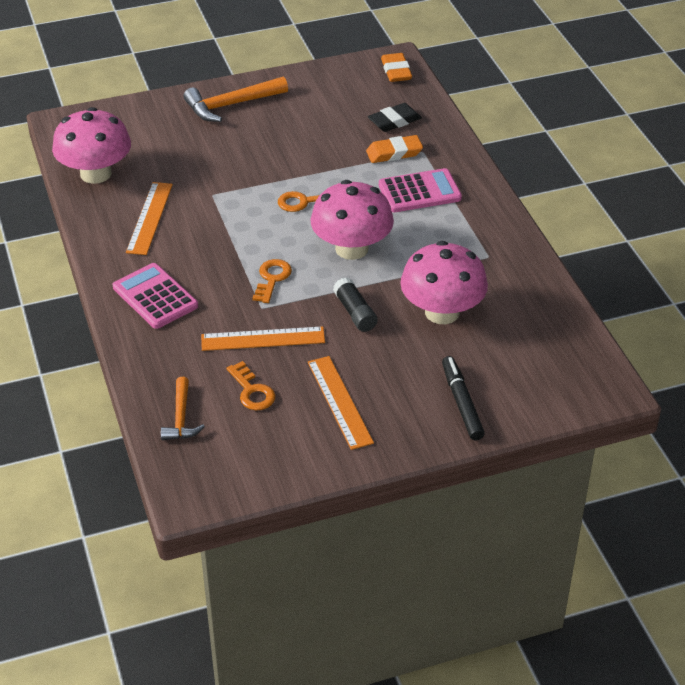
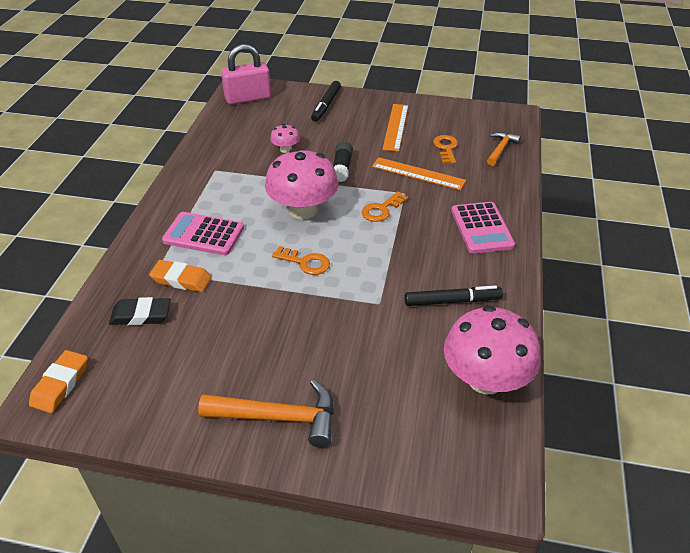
camera: 150 degrees left, 0 degrees up
orange ruler [126,182,173,255] -> black marker [405,285,503,306]
pink mushroom [400,241,488,324] -> pink mushroom [270,124,300,153], size x0.46
none -> pink padlock [221,44,271,105]

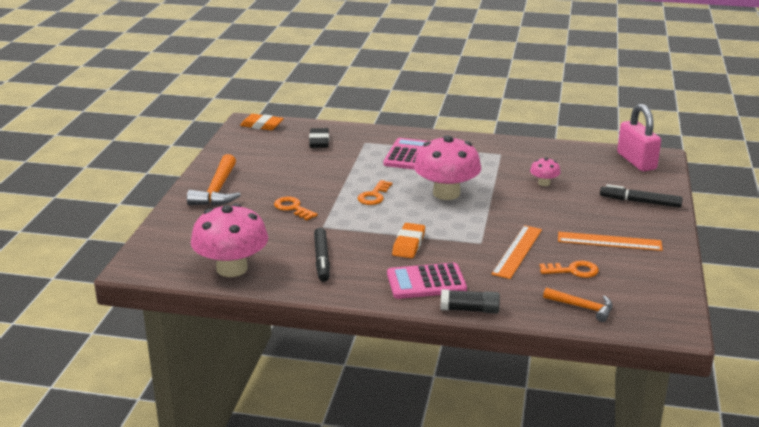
camera: 90 degrees right, 15 degrees down
orange eraser [149,260,212,292] -> orange eraser moved to [392,223,425,258]
black glue stick [333,141,353,182] -> black glue stick moved to [441,289,500,313]
orange key [362,191,408,222] -> orange key moved to [274,197,318,220]

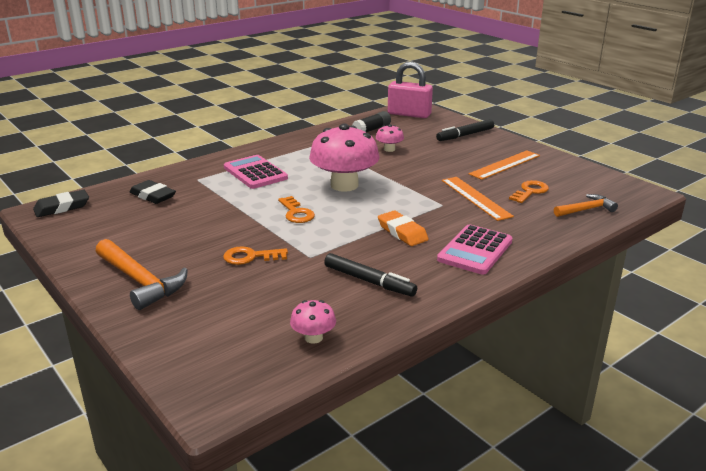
camera: 50 degrees left, 0 degrees up
pink mushroom [191,203,268,277] -> pink mushroom [290,300,336,344], size x0.46
orange eraser [240,114,284,130] -> black eraser [33,190,89,217]
black glue stick [441,289,500,313] -> black glue stick moved to [353,111,391,132]

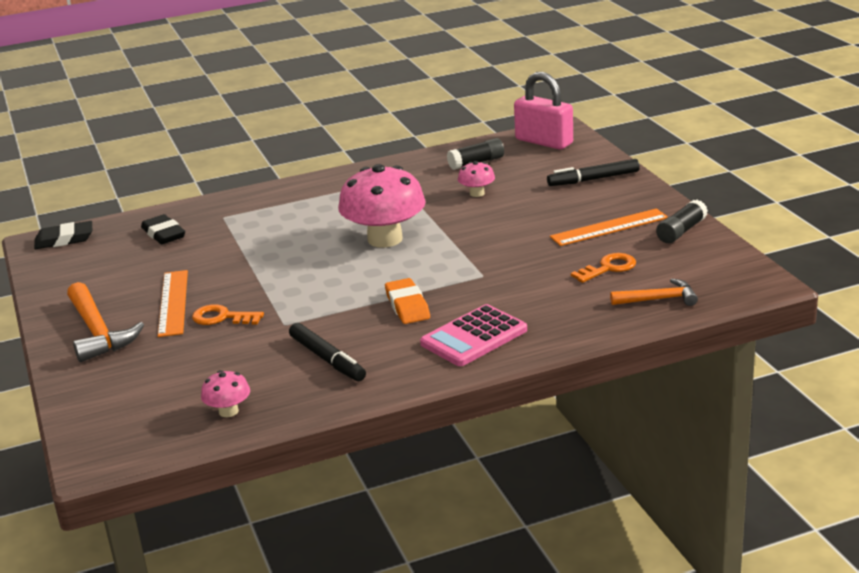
camera: 20 degrees right, 0 degrees up
pink calculator [224,155,288,189] -> none
orange key [278,196,315,223] -> none
orange ruler [442,177,514,221] -> orange ruler moved to [158,270,188,337]
none -> black glue stick [656,200,708,243]

